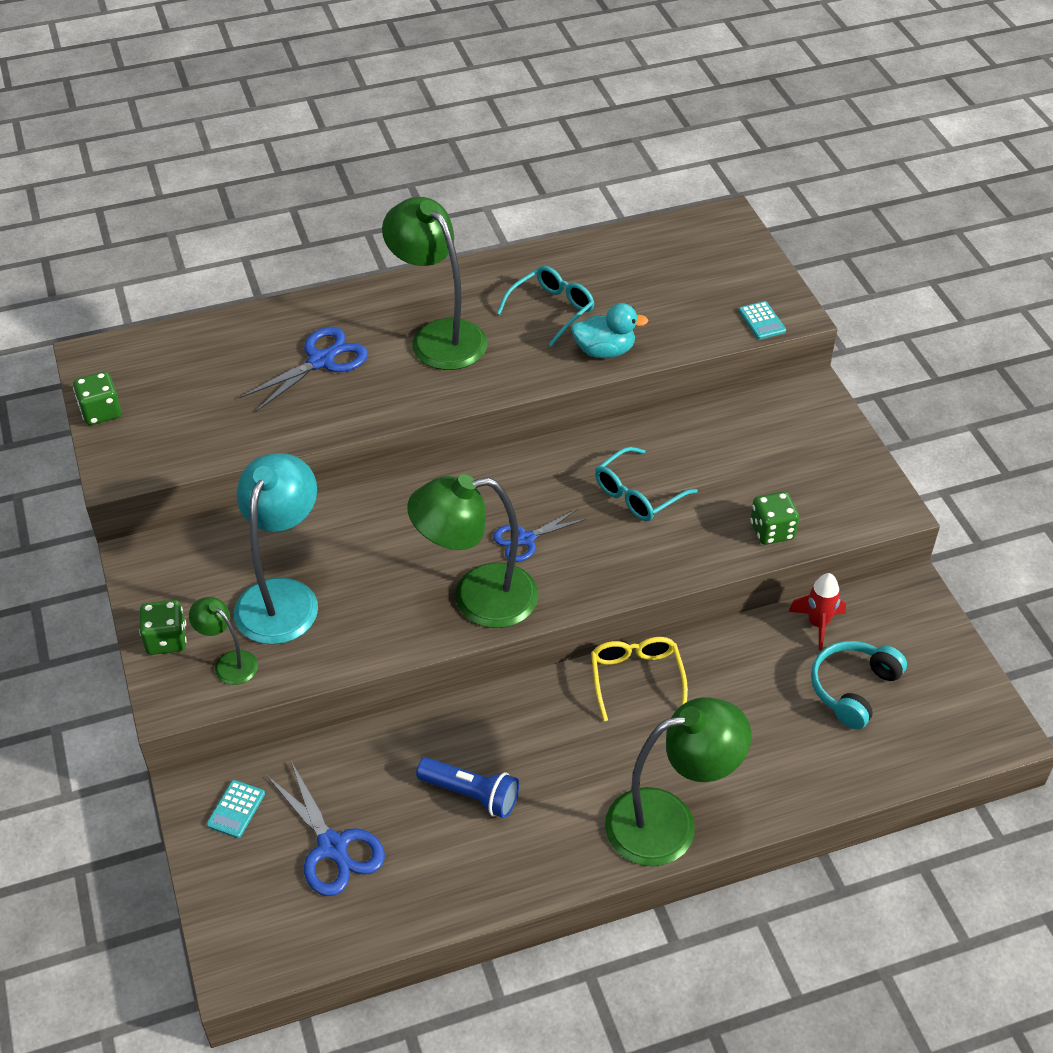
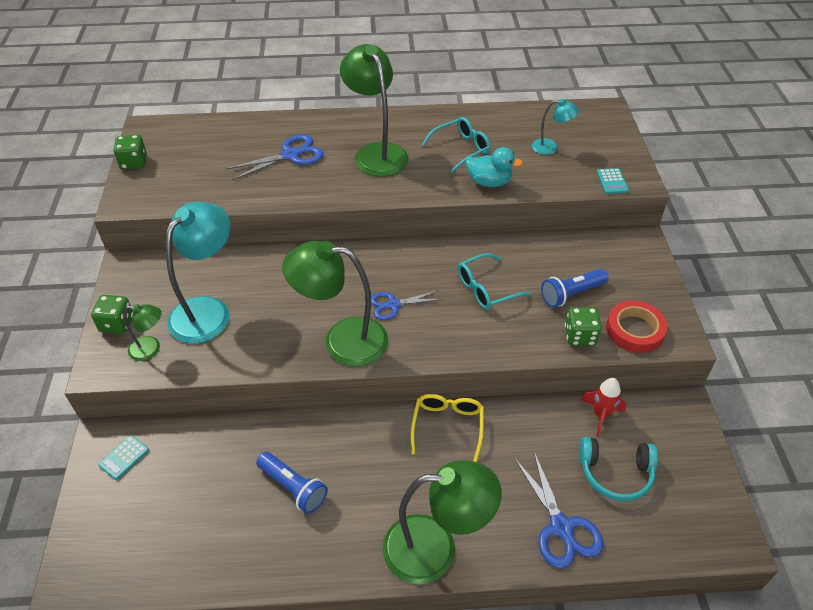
camera: 15 degrees right, 0 degrees up
green lamp [189,597,258,685] -> green lamp turned 135 degrees clockwise [124,304,162,361]
blue scissors [267,761,385,896] -> blue scissors moved to [514,452,603,569]
turquoise headphones [811,641,907,729] -> turquoise headphones turned 135 degrees counterclockwise [579,437,658,501]
none -> turquoise lamp [532,99,579,155]
none -> blue flashlight [541,269,608,307]
none -> red tape [606,300,668,353]

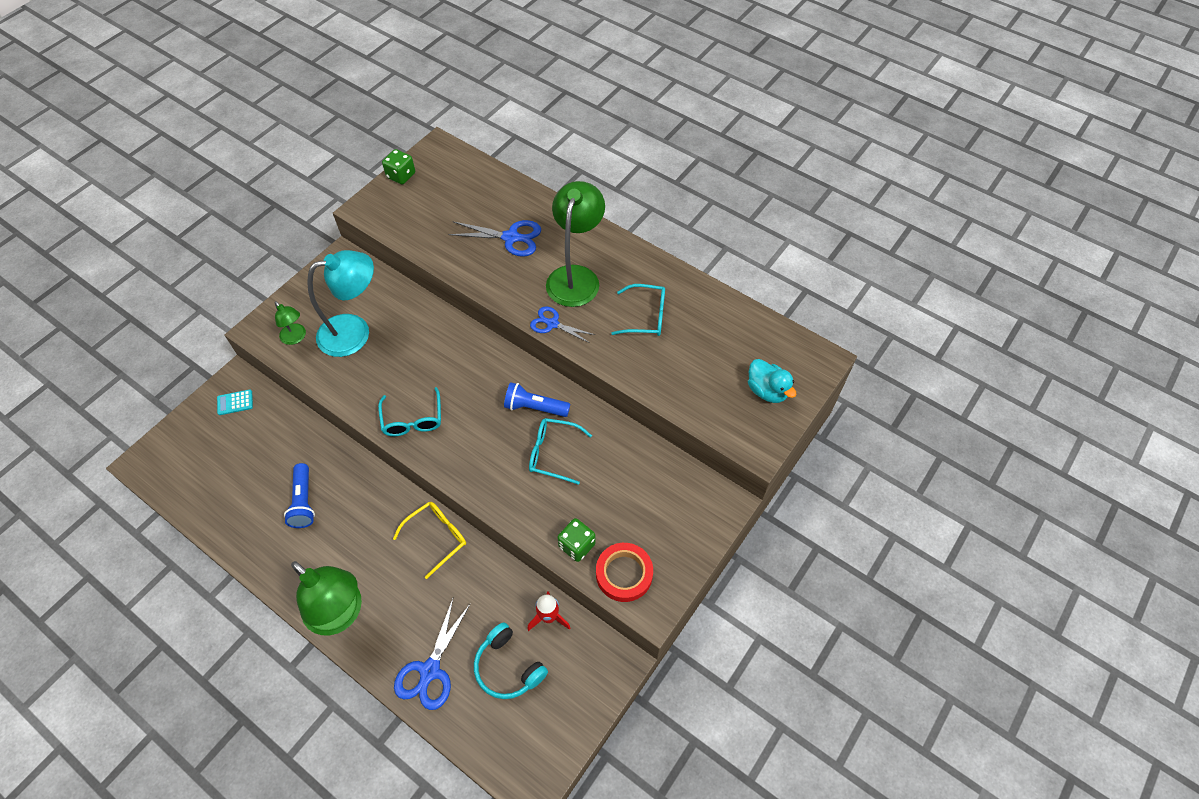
camera: 40 degrees right, 10 degrees up
green dice [91,295,134,334] -> none
green lamp [282,241,388,366] -> turquoise glasses [378,387,441,436]
blue scissors [371,290,442,320] -> blue scissors moved to [530,306,595,343]
turquoise duck [466,147,523,187] -> turquoise duck moved to [748,359,796,403]
turquoise lamp [532,99,579,155] -> none
blue flashlight [541,269,608,307] -> blue flashlight moved to [504,382,570,417]
turquoise calculator [597,168,629,194] -> none

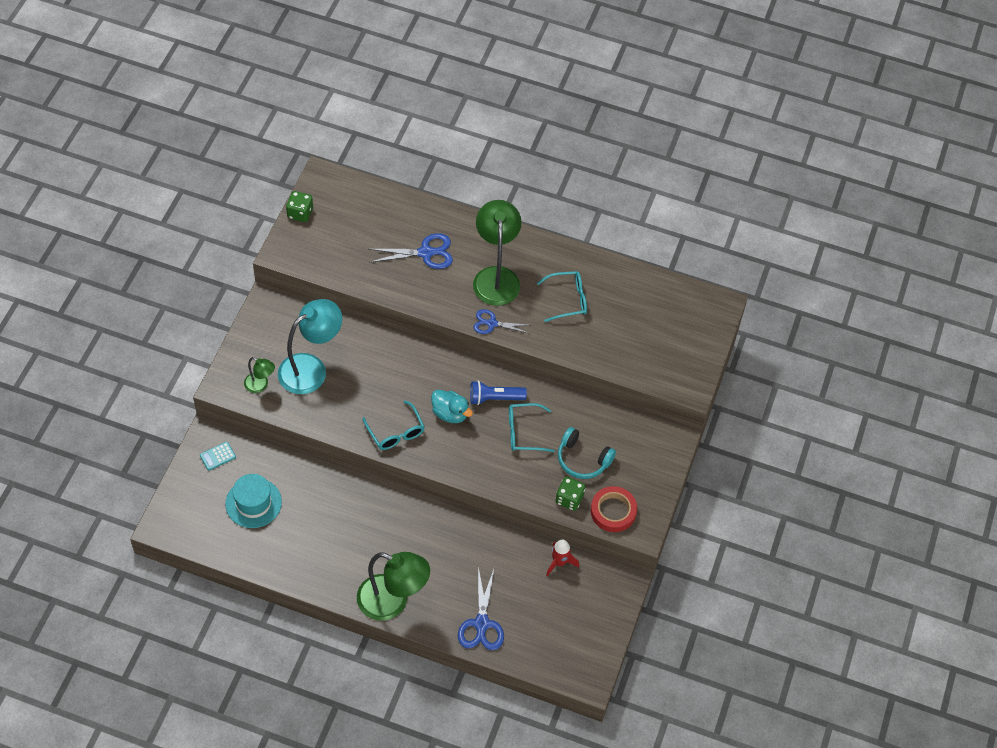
camera: 20 degrees left, 0 degrees up
blue flashlight [284,463,315,528] -> none
yellow glasses [393,502,466,579] -> none
turquoise headphones [474,622,548,699] -> turquoise headphones moved to [558,427,616,479]
turquoise duck [748,359,796,403] -> turquoise duck moved to [431,390,473,423]
none -> turquoise hat [225,474,282,528]

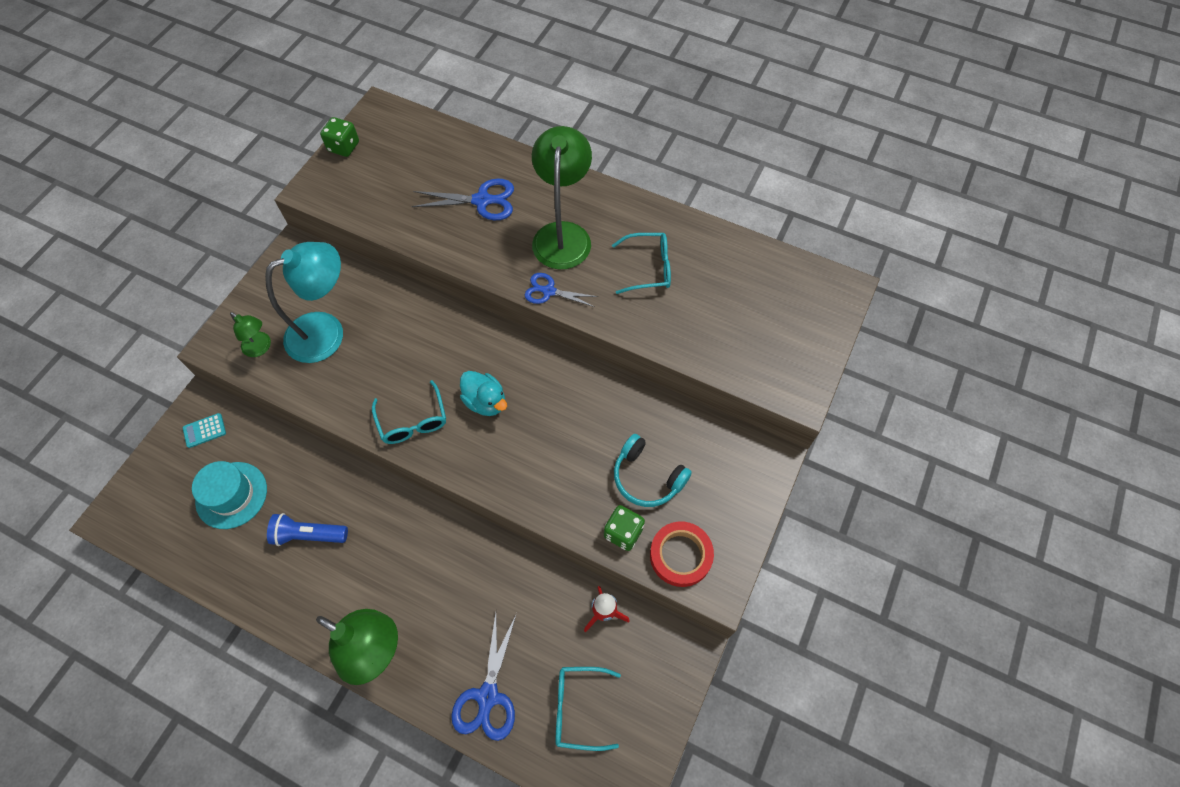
camera: 10 degrees right, 5 degrees up
blue flashlight [470,381,527,405] -> blue flashlight moved to [267,513,348,546]
turquoise glasses [509,403,555,452] -> turquoise glasses moved to [555,667,621,751]

